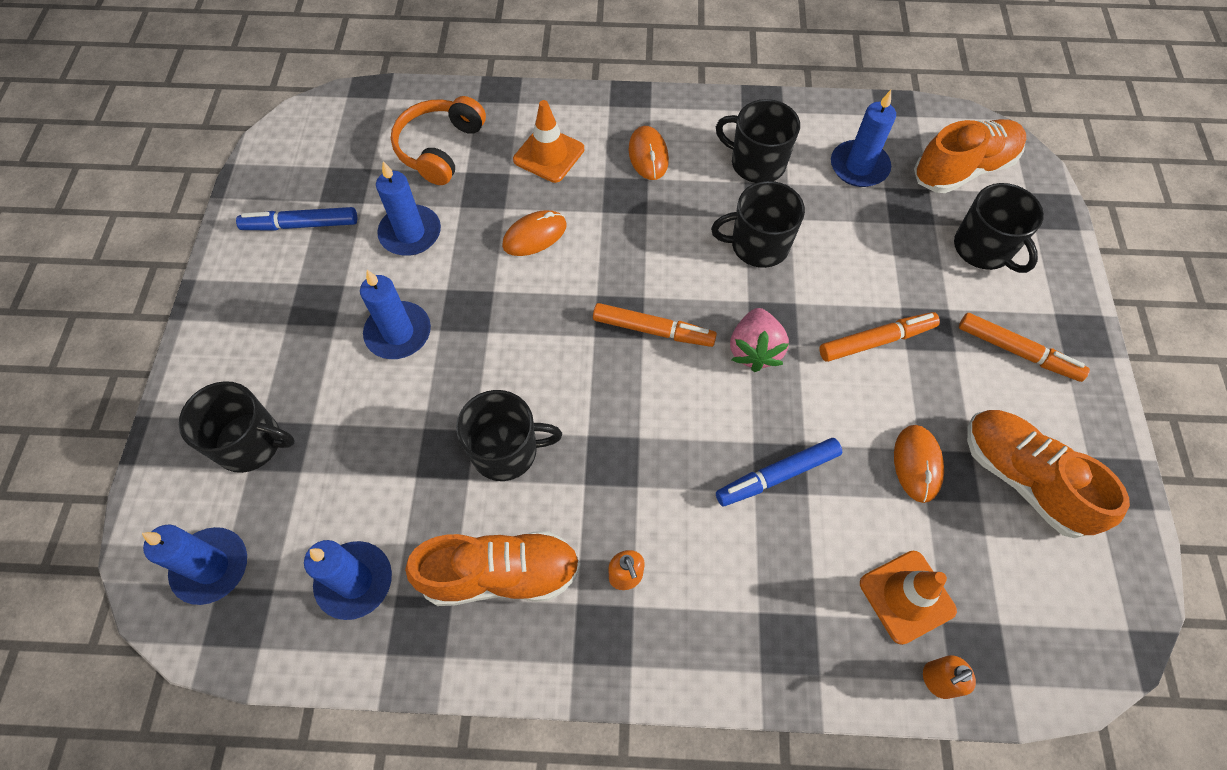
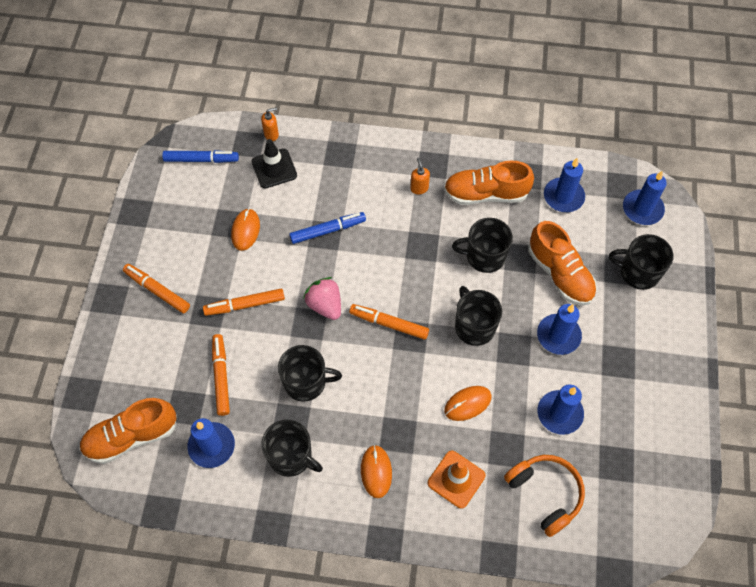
camera: 175 degrees left, 0 degrees up
blue marker [236,207,357,231] -> blue marker moved to [162,150,239,163]
orange headphones [391,96,486,185] -> orange headphones turned 60 degrees counterclockwise [504,455,585,537]
pink strawberry [730,308,789,372] -> pink strawberry turned 45 degrees counterclockwise [303,277,341,320]
orange traffic cone [860,551,957,645] -> black traffic cone [252,139,297,188]
black mug [954,183,1044,273] -> black mug moved to [455,286,502,346]
orange shoe [967,410,1130,538] -> orange shoe moved to [528,221,597,305]
none -> orange marker [212,334,230,416]

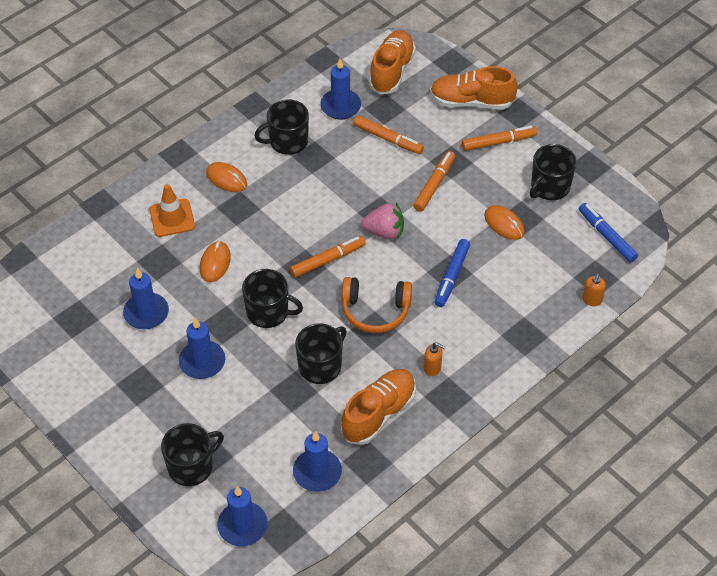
camera: 130 degrees right, 10 degrees down
blue marker [162,150,239,163] -> blue marker turned 105 degrees clockwise [579,203,638,263]
black traffic cone [252,139,297,188] -> none
black mug [278,345,342,402] -> black mug moved to [530,144,577,200]
orange headphones [504,455,585,537] -> orange headphones moved to [342,277,412,333]
orange shoe [528,221,597,305] -> orange shoe moved to [430,66,518,110]

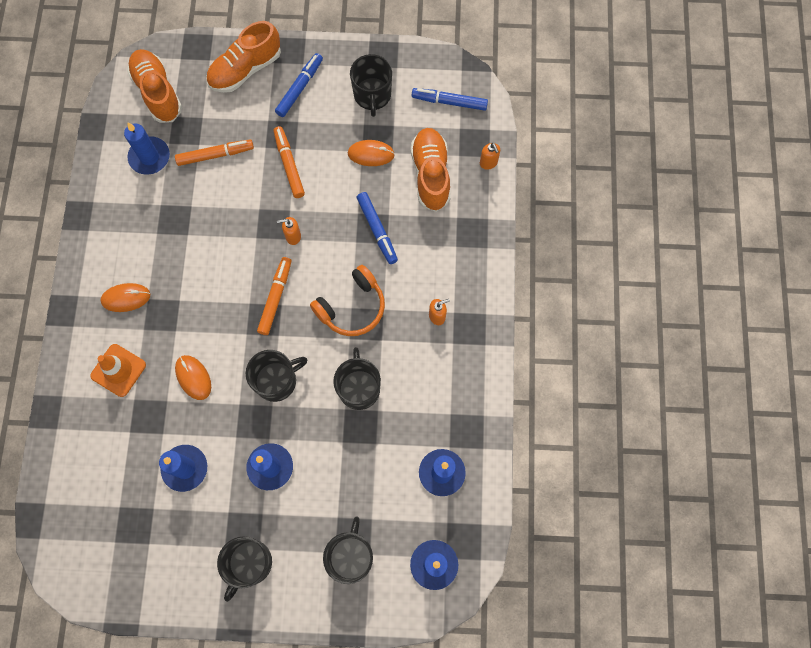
camera: 45 degrees left, 20 degrees up
black mug [254,99,309,155] -> black mug moved to [217,536,272,602]
orange shoe [341,369,416,445] -> orange shoe moved to [410,128,451,212]
pink strawberry [361,203,404,240] -> orange soap dispenser [277,217,301,245]
orange marker [462,126,537,151] -> blue marker [275,53,323,117]

